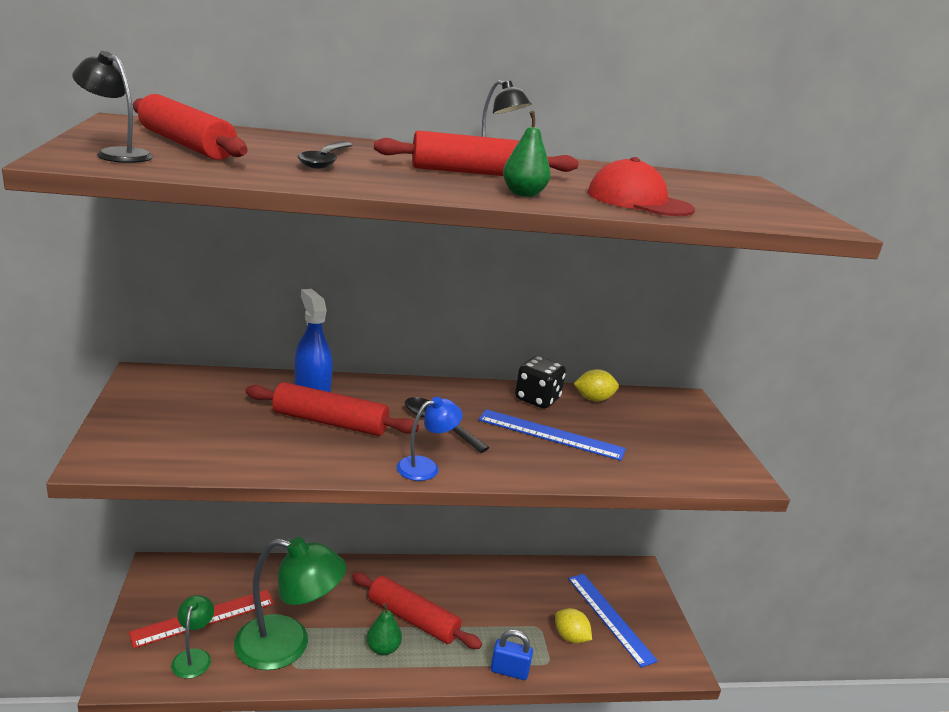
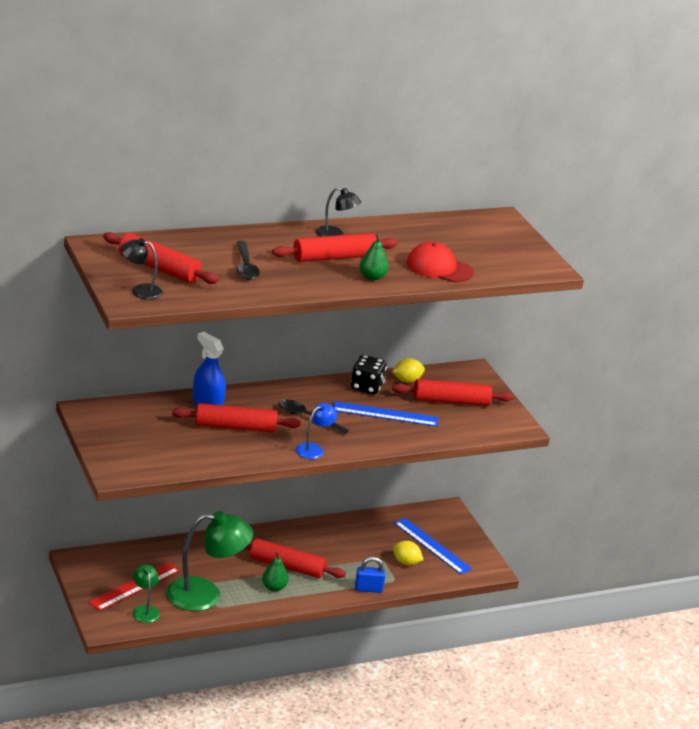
camera: 15 degrees left, 5 degrees up
none -> red rolling pin [392,379,513,406]

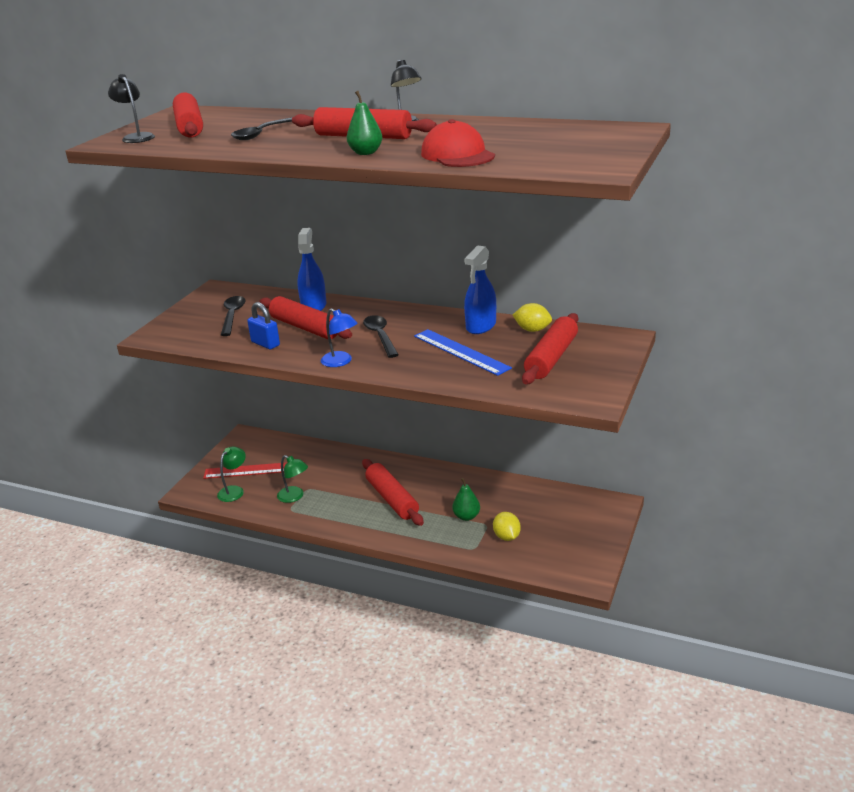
camera: 50 degrees right, 0 degrees up
green lamp [166,511,253,611] -> green lamp [277,455,308,503], size x0.50
green pear [262,552,289,592] -> green pear moved to [452,478,480,521]
blue lamp [296,403,338,459] -> blue lamp turned 45 degrees clockwise [321,308,358,367]
black dice [351,355,387,394] -> blue spray bottle [464,245,496,334]
blue padlock [355,557,385,593] -> blue padlock moved to [247,302,280,349]
red rolling pin [392,379,513,406] -> red rolling pin turned 75 degrees clockwise [522,313,578,384]
blue ruler [394,518,472,574] -> none
none -> black spoon [221,296,245,336]

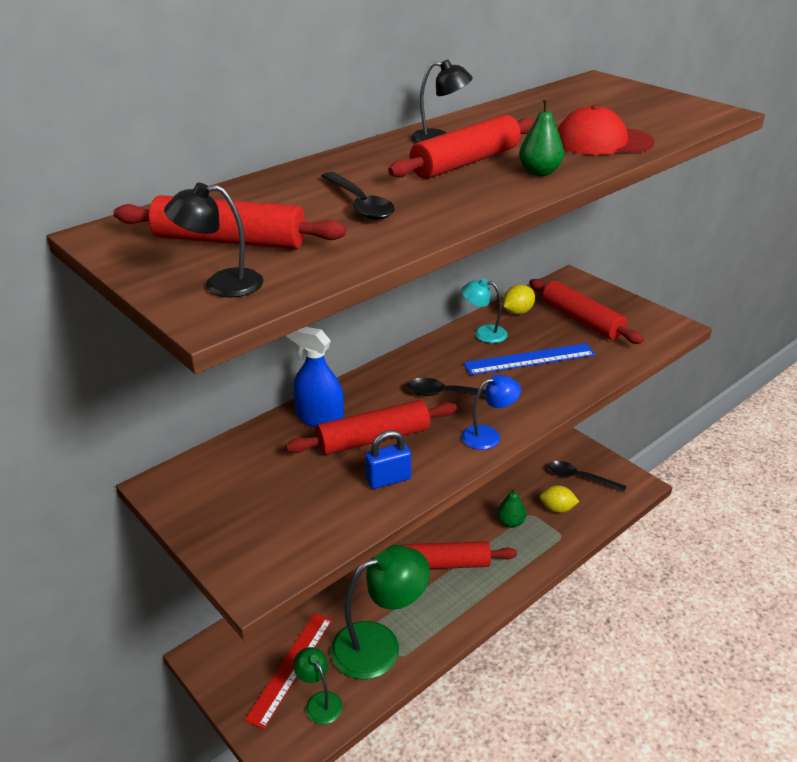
camera: 65 degrees left, 5 degrees up
black spoon [221,296,245,336] -> black spoon moved to [548,461,627,492]
green lamp [277,455,308,503] -> green lamp [330,545,430,679], size x2.00
blue spray bottle [464,245,496,334] -> turquoise lamp [462,278,508,343]

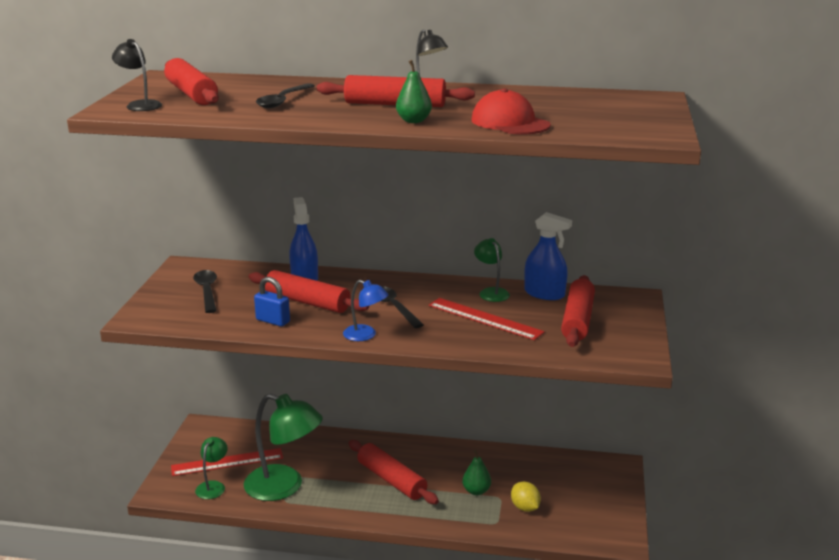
camera: 50 degrees right, 10 degrees down
turquoise lamp [462,278,508,343] -> green lamp [474,238,510,302]
blue ruler [464,343,595,375] -> red ruler [429,298,545,340]
yellow lemon [503,285,535,314] -> blue spray bottle [524,212,572,300]
black spoon [548,461,627,492] -> black spoon moved to [193,270,217,313]

